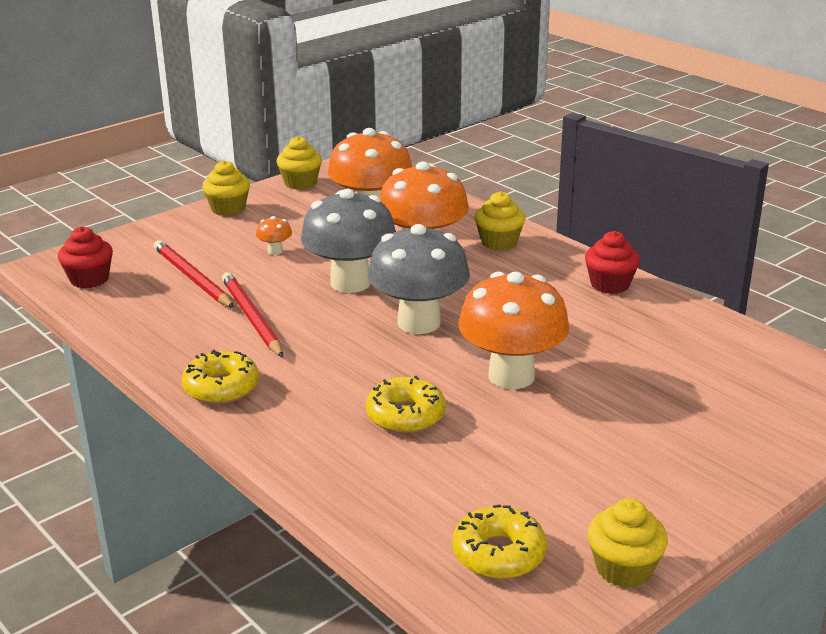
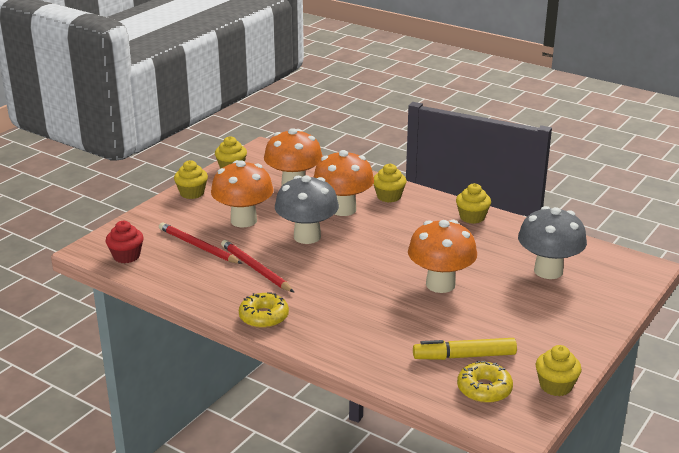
camera: 15 degrees left, 0 degrees up
orange mushroom [256,216,292,255] -> orange mushroom [211,160,274,228], size x2.49
yellow donut [366,376,446,433] -> none
grey mushroom [368,224,470,334] -> grey mushroom moved to [518,206,587,279]
red cupcake [585,231,640,294] -> yellow cupcake [456,183,491,224]
none -> yellow marker [413,338,517,360]

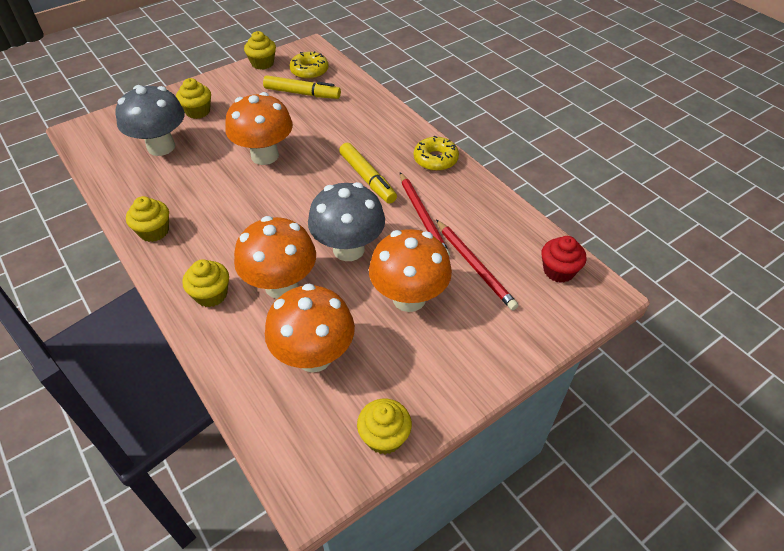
camera: 160 degrees left, 20 degrees up
yellow cupcake [174,160,208,199] -> yellow cupcake moved to [176,78,211,119]
none -> yellow marker [339,142,397,204]

